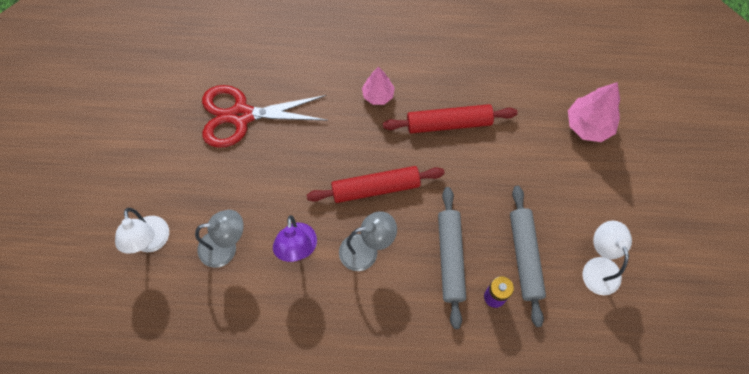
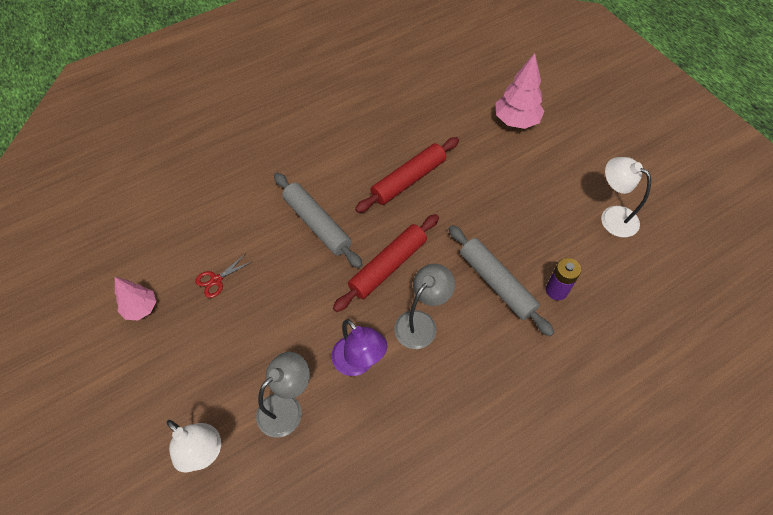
camera: 35 degrees left, 10 degrees down
red scissors [202,85,326,148] -> red scissors [195,255,252,298], size x0.41
pink tree [362,67,395,105] -> pink tree moved to [115,277,156,320]
grey rolling pin [510,186,546,327] -> grey rolling pin moved to [274,173,363,268]

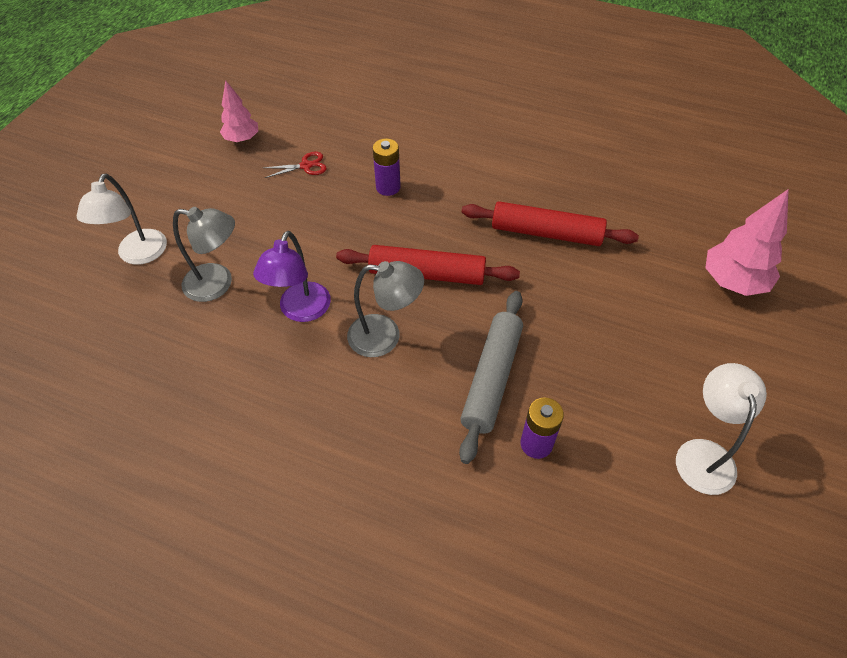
camera: 55 degrees right, 5 degrees down
red scissors [195,255,252,298] -> red scissors turned 150 degrees clockwise [264,152,327,178]
grey rolling pin [274,173,363,268] -> none
none -> purple battery [373,139,401,196]

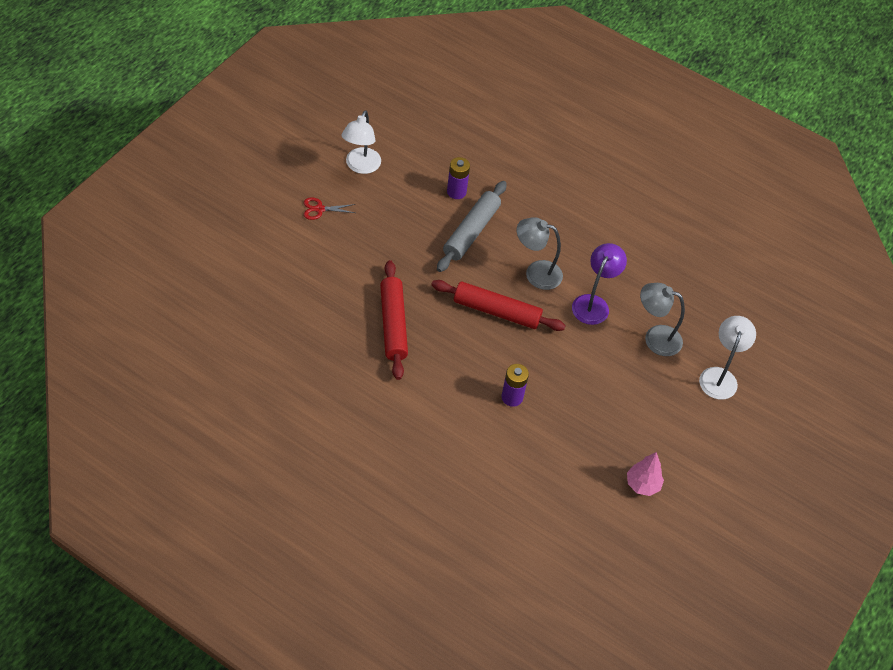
camera: 175 degrees left, 0 degrees up
red scissors [264,152,327,178] -> red scissors moved to [304,197,355,220]
red rolling pin [462,201,639,246] -> red rolling pin turned 60 degrees clockwise [380,260,408,380]
pink tree [705,189,789,296] -> none

